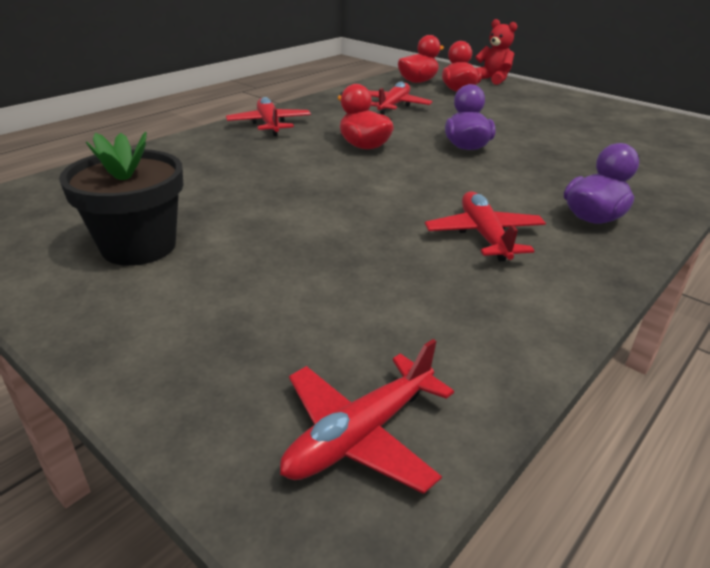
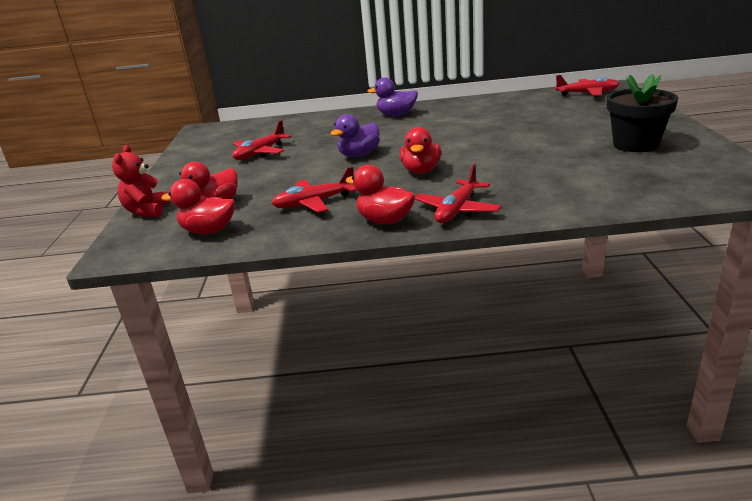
camera: 130 degrees left, 5 degrees down
red plane [425,191,546,261] -> red plane moved to [232,120,291,160]
none -> red duck [345,164,415,224]

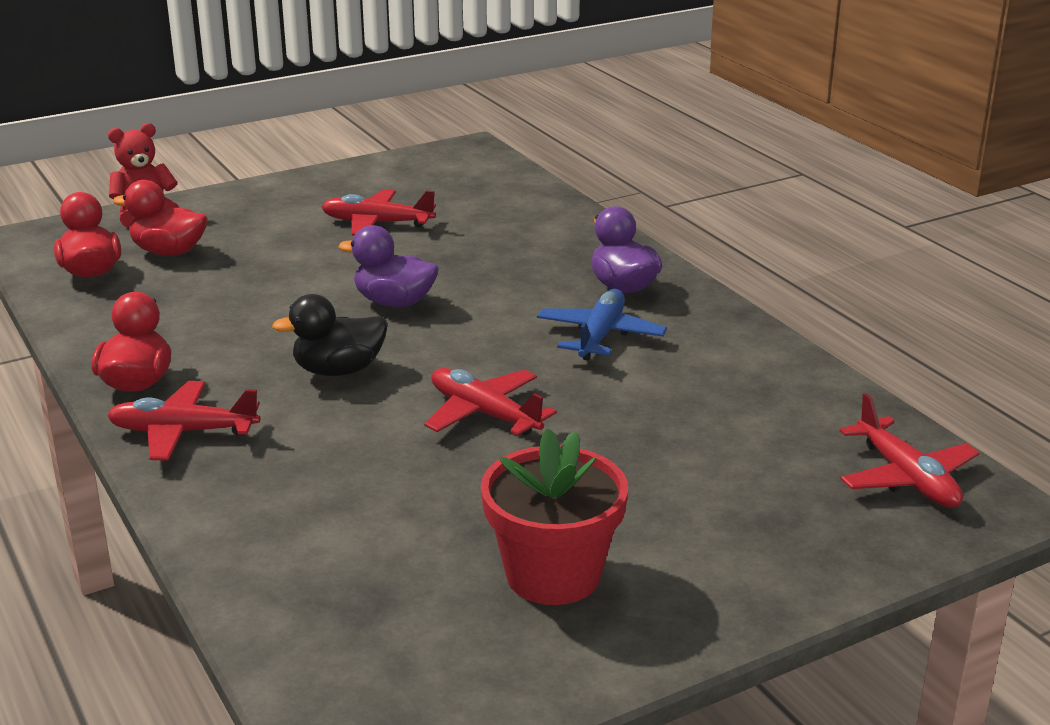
camera: 60 degrees right, 0 degrees up
red plane [272,167,357,213] -> red plane moved to [424,368,557,436]
red duck [400,127,441,174] -> black duck [272,294,387,376]
black flower pot [607,74,678,152] -> red flower pot [481,428,628,605]
none -> blue plane [537,289,667,361]

